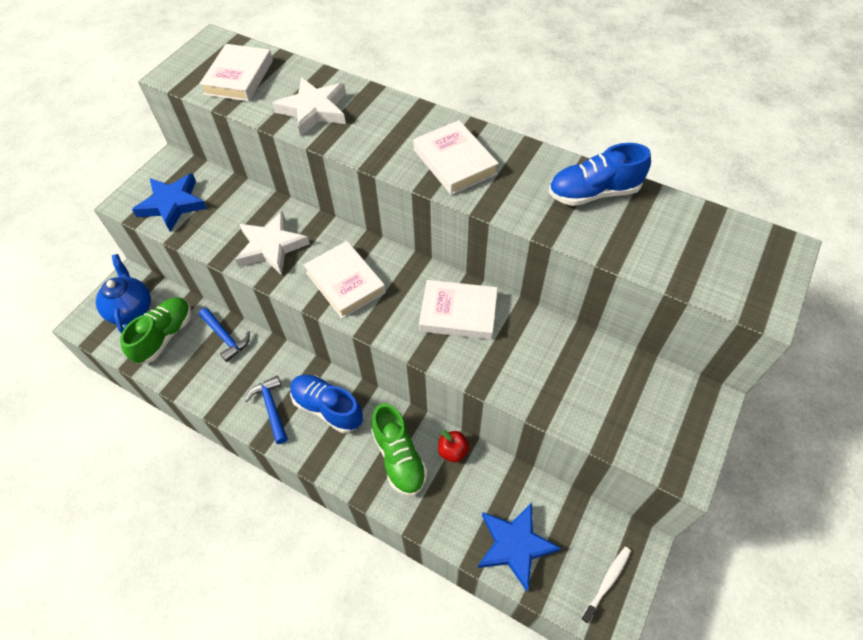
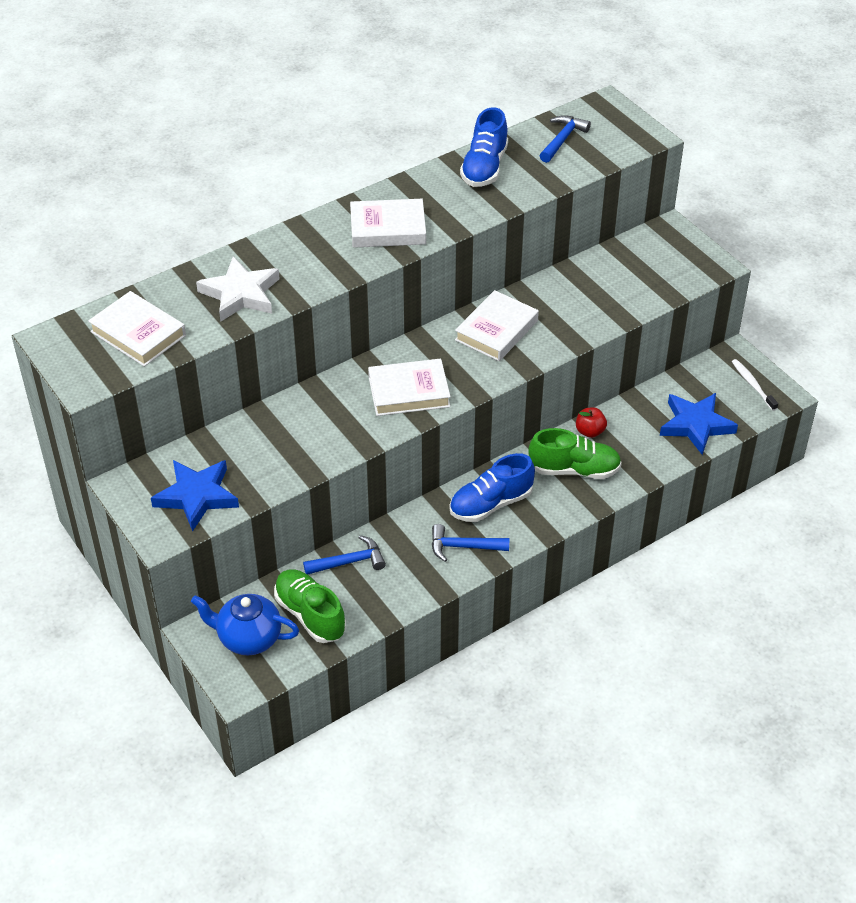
camera: 65 degrees left, 10 degrees down
white star [235,211,310,275] -> none
none -> blue hammer [540,115,591,163]

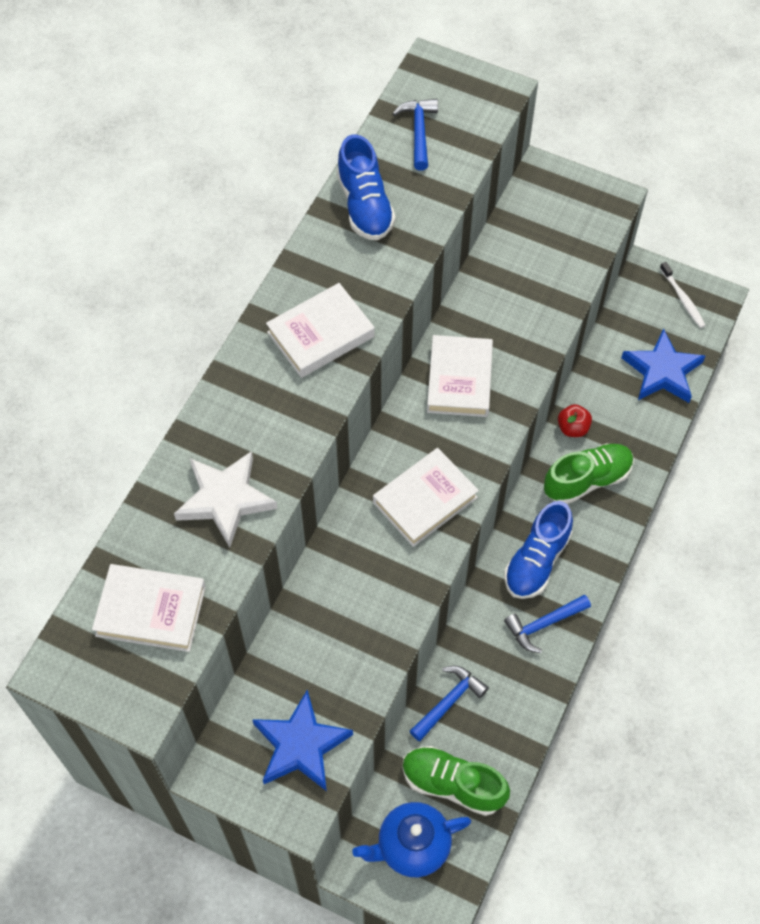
camera: 30 degrees left, 15 degrees up
white toothbrush [732,359,778,411] -> white toothbrush turned 150 degrees counterclockwise [660,262,706,328]

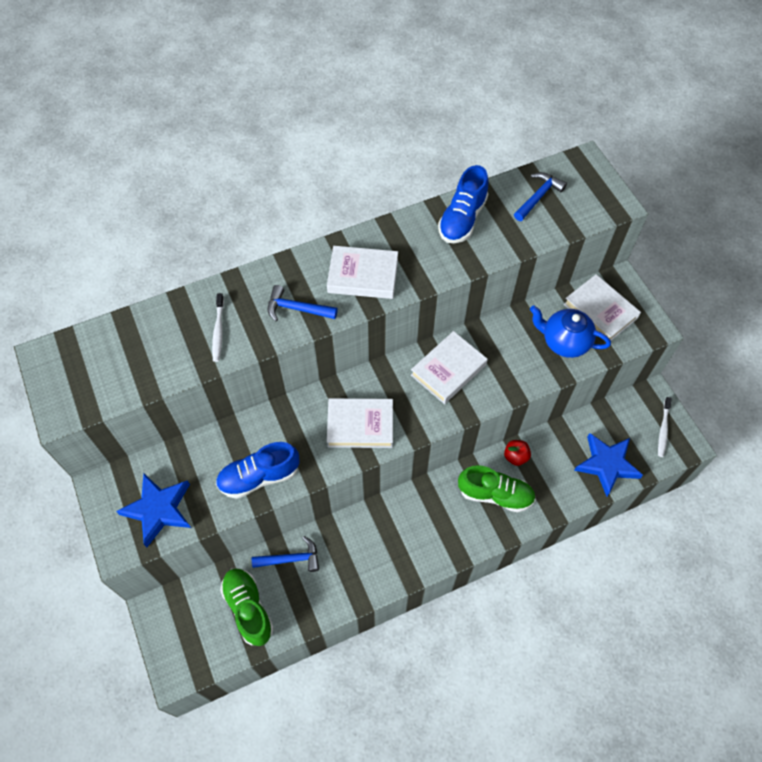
camera: 40 degrees right, 0 degrees up
white book [92,564,206,652] -> white book moved to [564,274,641,340]
white star [174,451,278,548] -> white toothbrush [212,293,224,362]
blue teapot [352,802,471,877] -> blue teapot moved to [530,305,611,358]
blue shoe [504,501,573,599] -> blue shoe moved to [216,442,300,499]
blue hammer [504,595,591,653] -> blue hammer moved to [268,285,338,321]

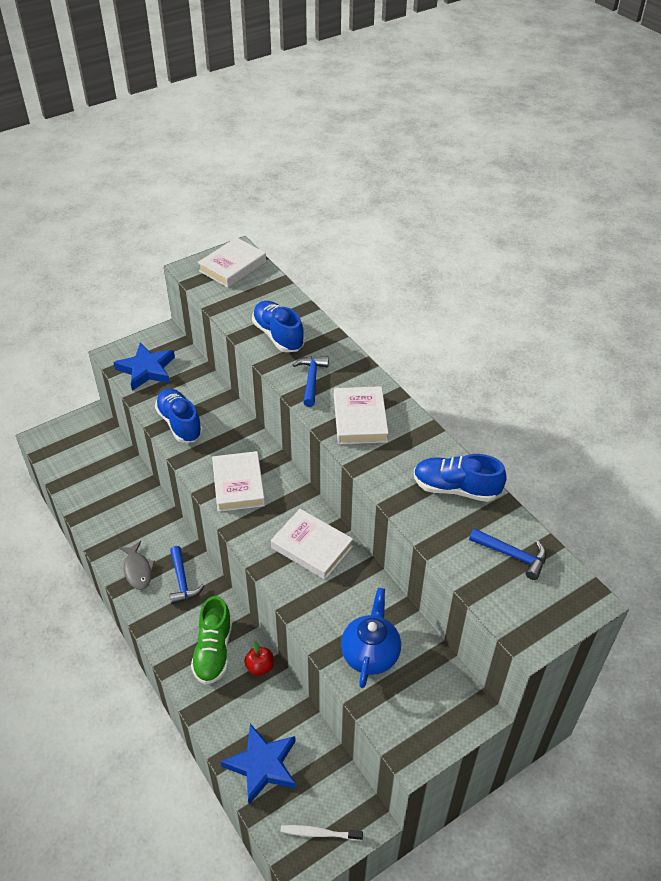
camera: 80 degrees right, 15 degrees down
white toothbrush [212,293,224,362] -> blue shoe [252,301,305,352]
green shoe [220,568,274,646] -> none
blue hammer [252,536,319,572] -> blue hammer moved to [169,546,205,604]
white book [564,274,641,340] -> white book moved to [198,237,266,288]
none -> grey fish [118,541,155,590]

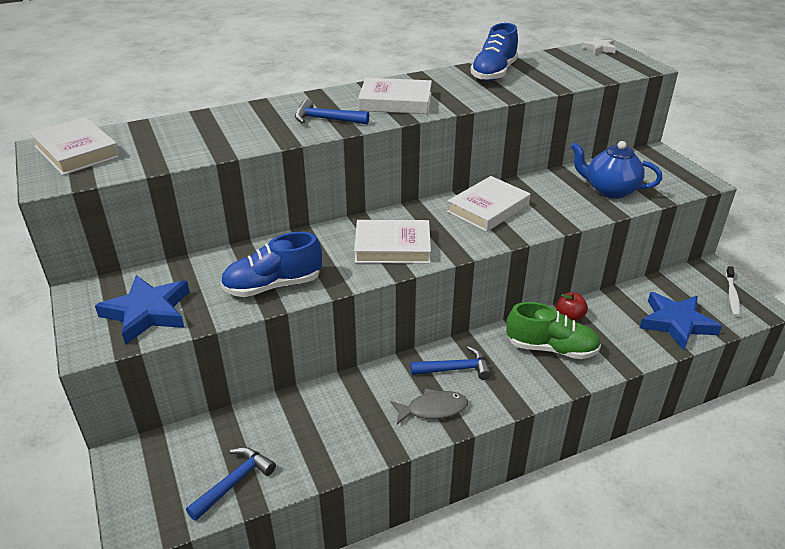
camera: 80 degrees left, 10 degrees down
blue shoe [252,301,305,352] -> none
blue hammer [469,528,546,580] -> blue hammer moved to [186,447,276,521]
none -> white star [581,37,616,54]

